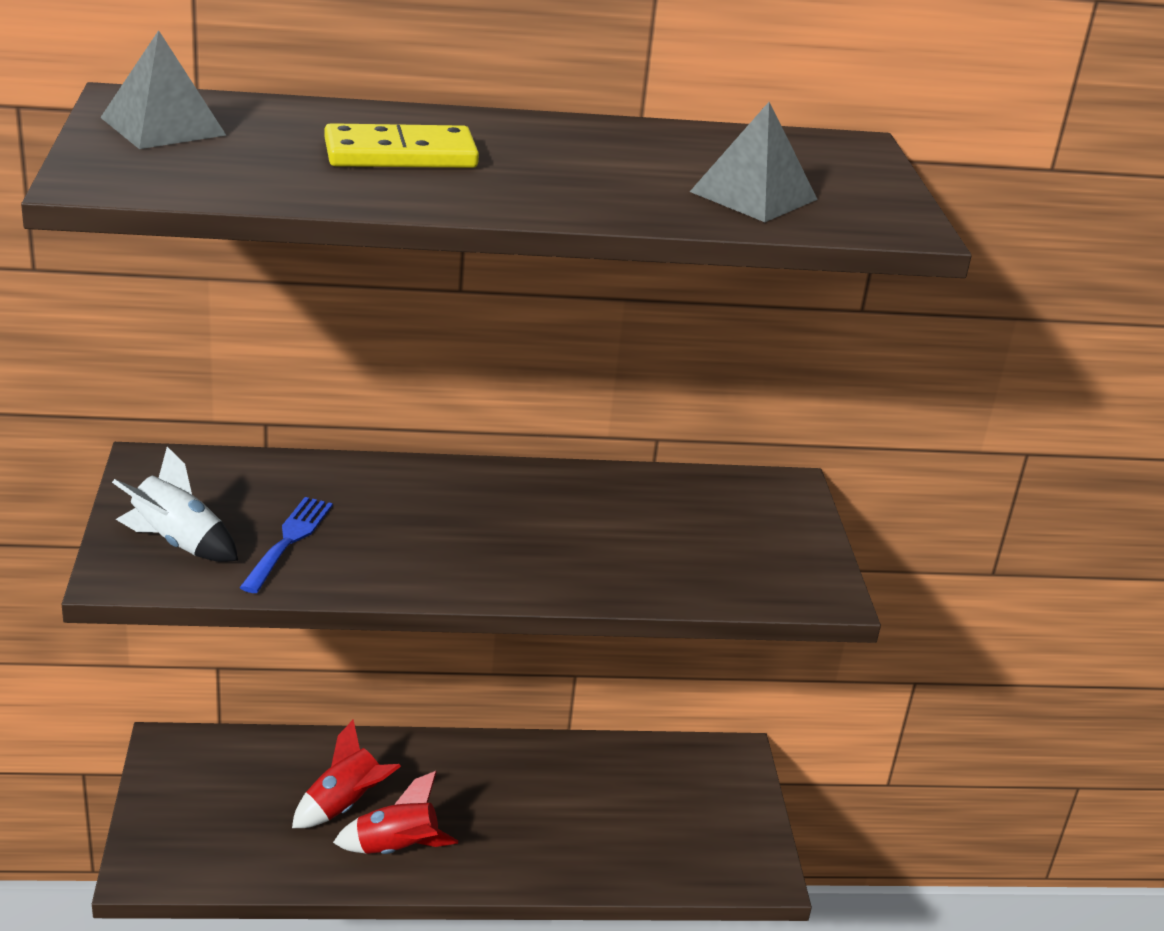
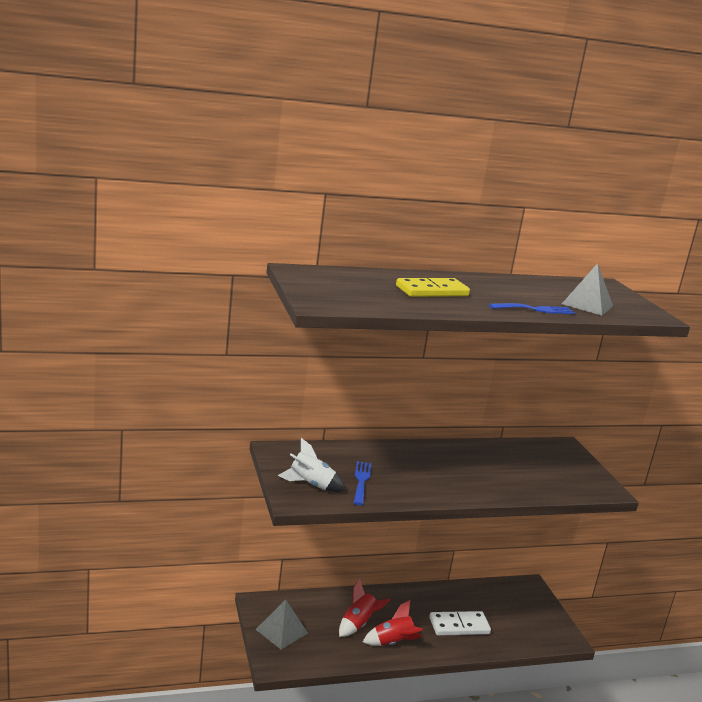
camera: 10 degrees left, 10 degrees down
grey pyramid [100,30,226,149] -> grey pyramid moved to [255,599,308,650]
none -> white domino [429,611,491,636]
none -> blue fork [489,303,575,314]

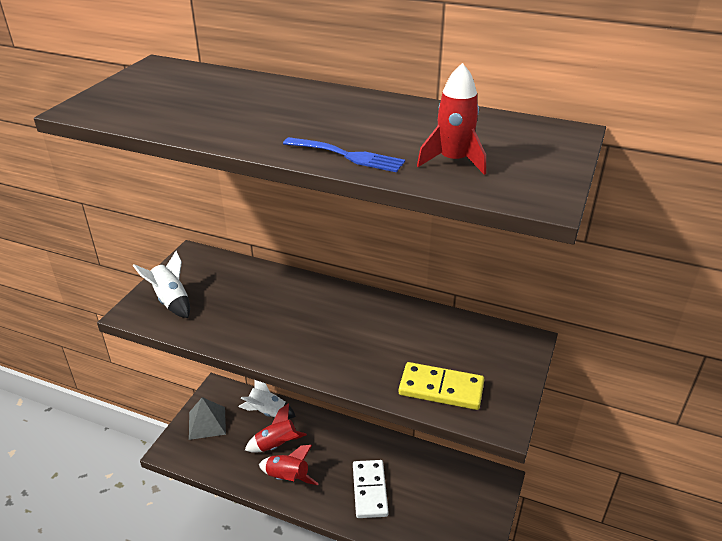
camera: 40 degrees right, 15 degrees up
blue fork [354,461,372,505] -> none
yellow domino [396,278,470,297] -> yellow domino moved to [399,362,484,410]
white domino [429,611,491,636] -> white domino turned 60 degrees clockwise [353,460,389,518]
grey pyramid [562,263,613,315] -> red rocket [417,63,486,175]
none -> white rocket [238,380,296,419]

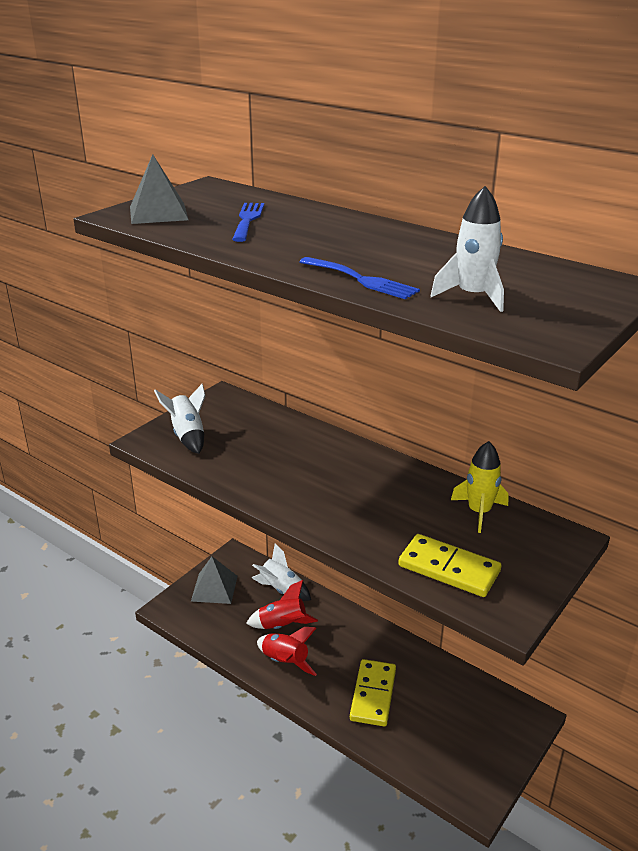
camera: 15 degrees right, 5 degrees down
white domino [353,460,389,518] -> yellow domino [350,659,396,726]
red rocket [417,63,486,175] -> white rocket [431,186,504,312]
none -> grey pyramid [130,154,189,224]
none -> blue fork [232,203,264,242]
none -> yellow rocket [451,441,508,533]

